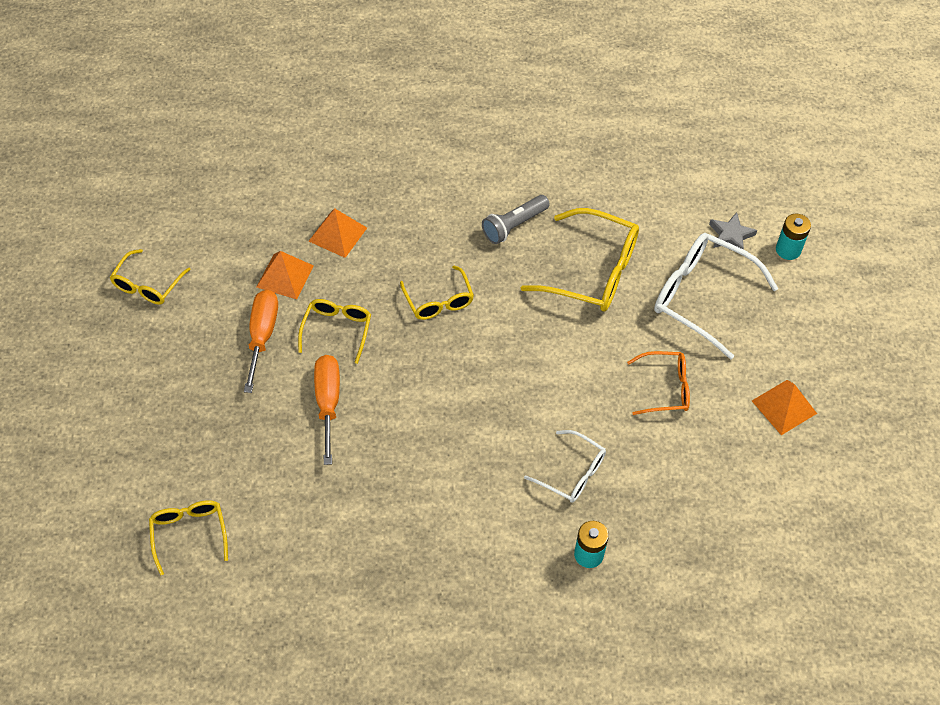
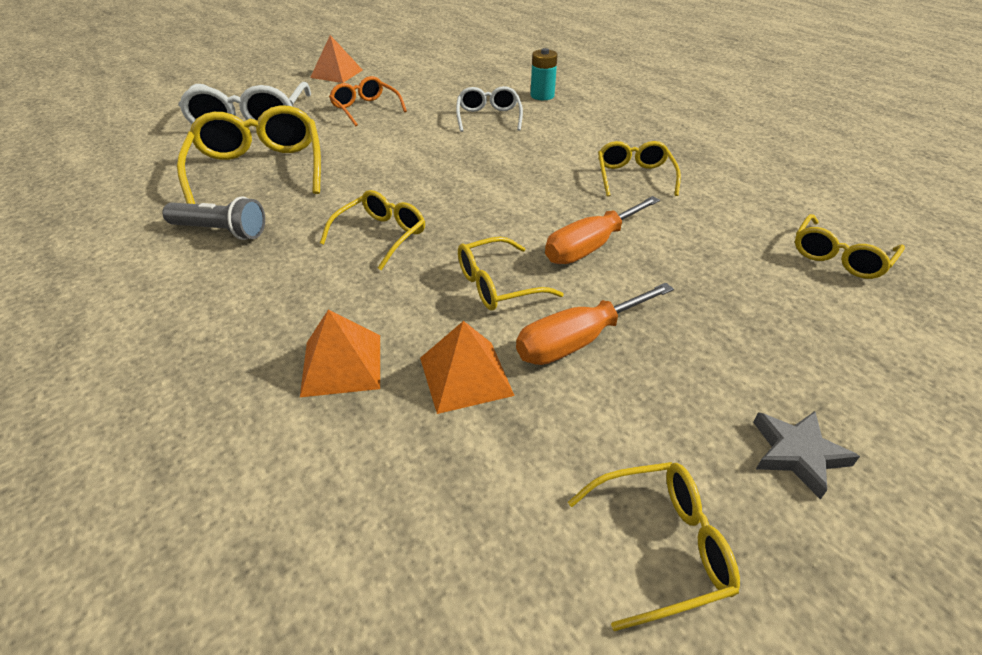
camera: 125 degrees left, 15 degrees down
grey star [709,212,757,250] -> grey star moved to [753,411,860,500]
turquoise battery [776,214,811,260] -> none
none -> yellow glasses [598,141,681,197]

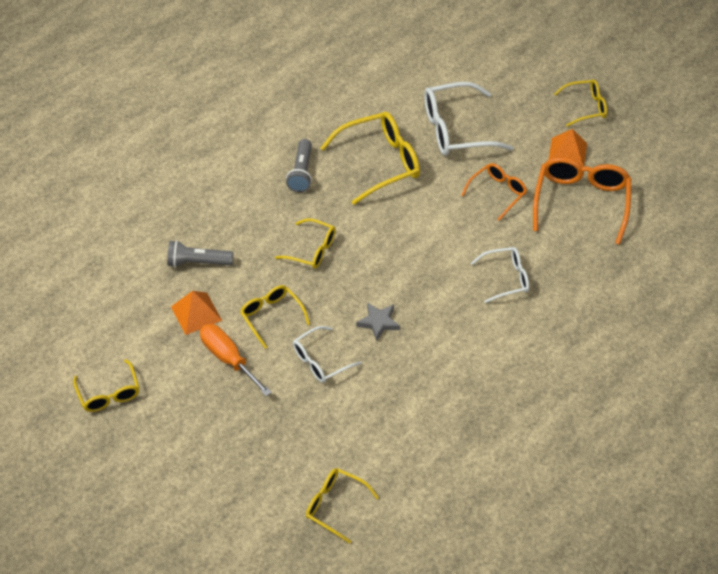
camera: 80 degrees right, 10 degrees up
orange pyramid [300,309,380,397] -> grey flashlight [167,240,233,267]
turquoise battery [531,48,558,100] -> none
orange screwdriver [545,196,660,264] -> white glasses [293,326,362,383]
yellow glasses [598,141,681,197] -> yellow glasses moved to [554,80,607,127]
grey star [753,411,860,500] -> grey star moved to [356,302,400,341]
none -> orange glasses [533,157,631,245]

